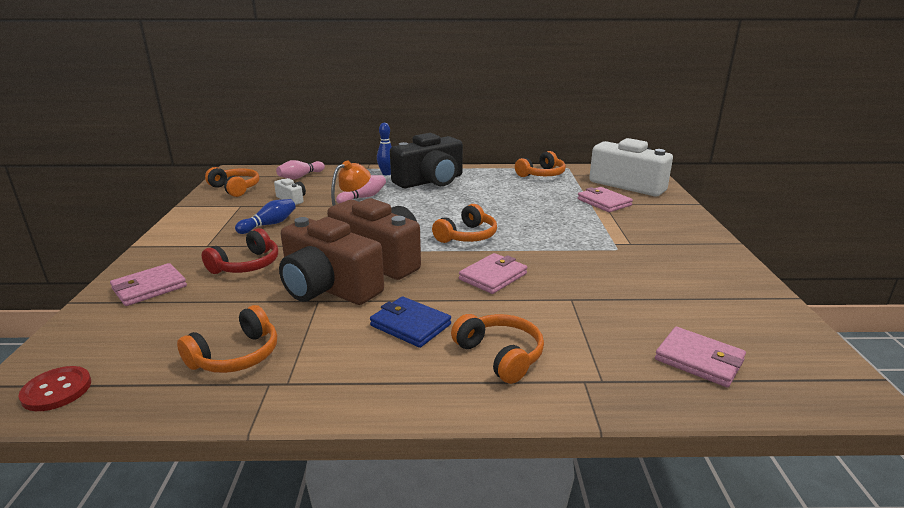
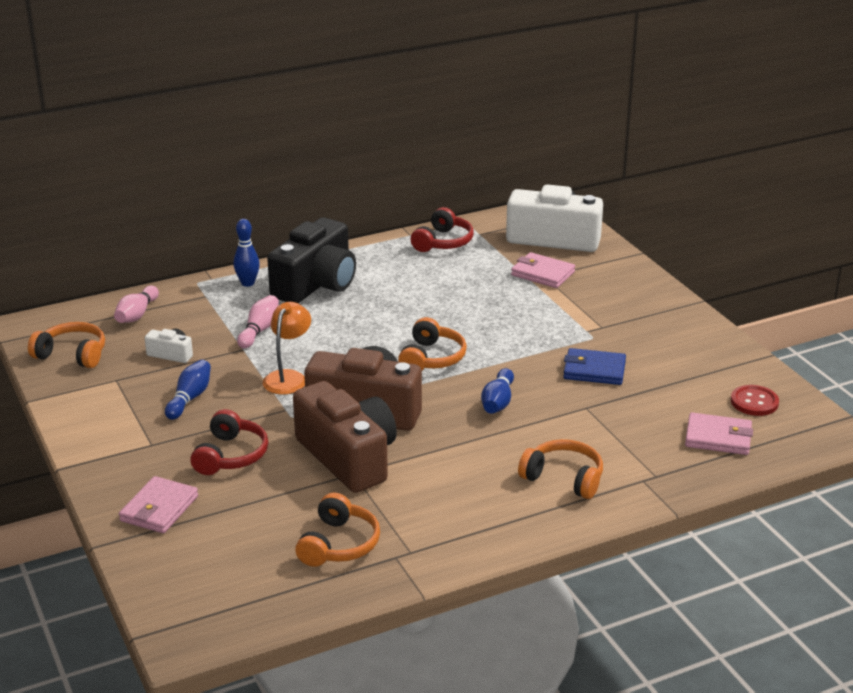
camera: 25 degrees left, 5 degrees up
red button [18,366,91,411] -> red button moved to [731,385,779,416]
brown camera [279,217,384,305] -> brown camera turned 135 degrees counterclockwise [293,381,397,493]
blue wallet [370,296,451,348] -> blue wallet moved to [563,348,626,385]
pink wallet [459,253,527,294] -> blue bowling pin [481,368,514,414]
orange headphones [515,151,566,177] -> red headphones [411,207,474,252]

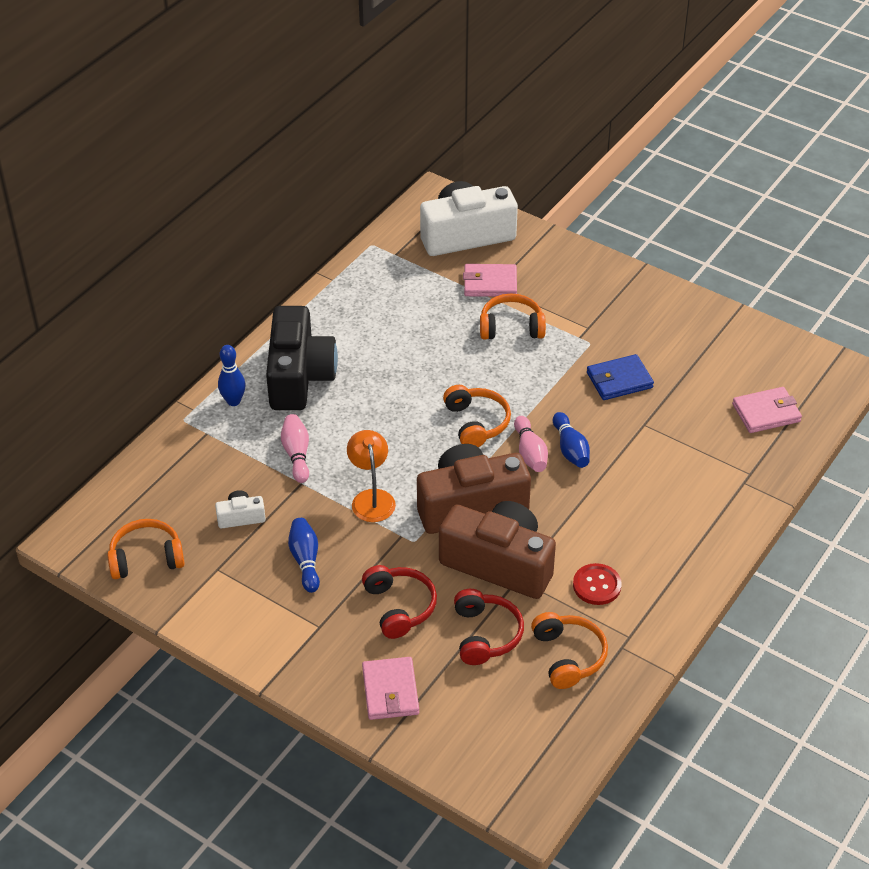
camera: 30 degrees left, 15 degrees up
pink bowling pin [114,286,159,323] -> pink bowling pin moved to [514,416,548,472]
red headphones [411,207,474,252] -> red headphones moved to [454,589,524,665]
orange headphones [518,439,603,499] -> orange headphones moved to [480,293,546,340]
red button [731,385,779,416] -> red button moved to [573,563,622,605]

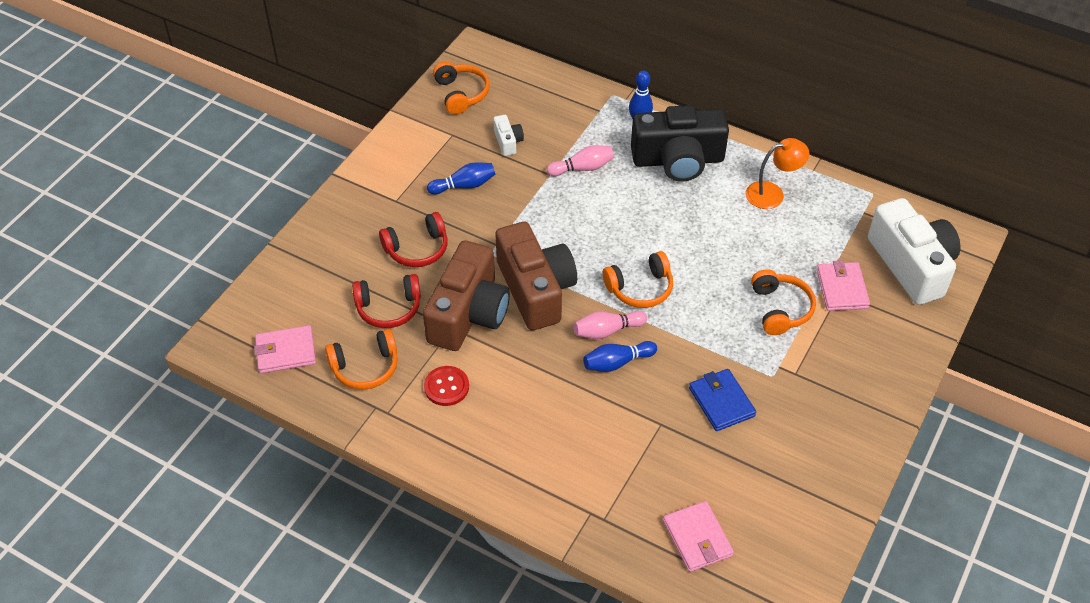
camera: 85 degrees right, 5 degrees up
orange lamp [347,430,396,522] -> orange lamp moved to [746,138,809,209]
pink wallet [362,657,419,720] -> pink wallet moved to [254,325,316,373]

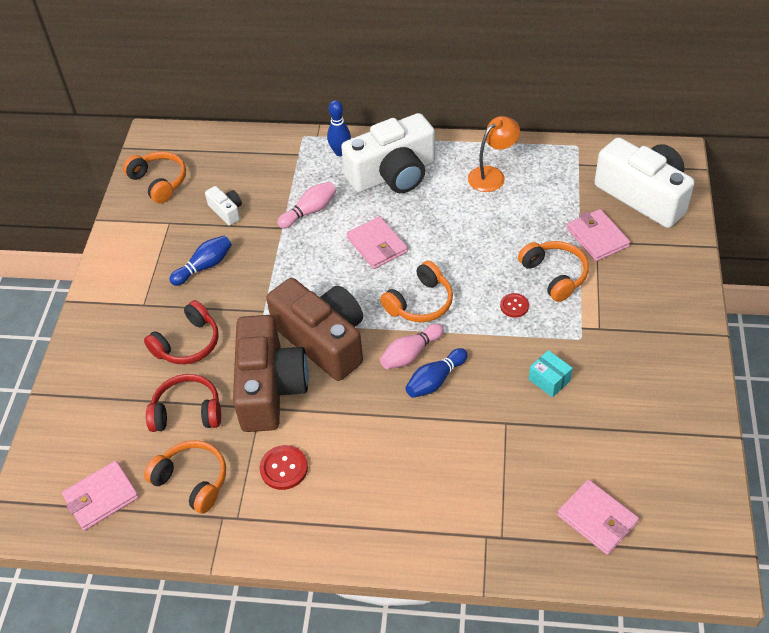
camera: 20 degrees left, 0 degrees up
orange headphones [325,329,398,390] -> orange headphones turned 105 degrees counterclockwise [144,440,226,514]
red headphones [352,274,421,328] -> red headphones turned 150 degrees counterclockwise [146,374,221,432]
black camera [631,105,729,182] -> white camera [341,113,435,193]
blue wallet [689,369,756,431] -> turquoise box [529,350,573,397]
none -> pink wallet [347,216,408,269]
none -> red button [500,293,529,318]

